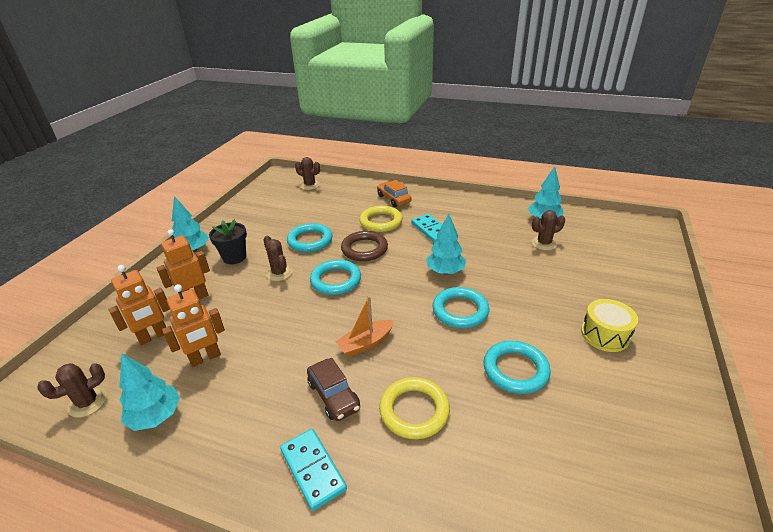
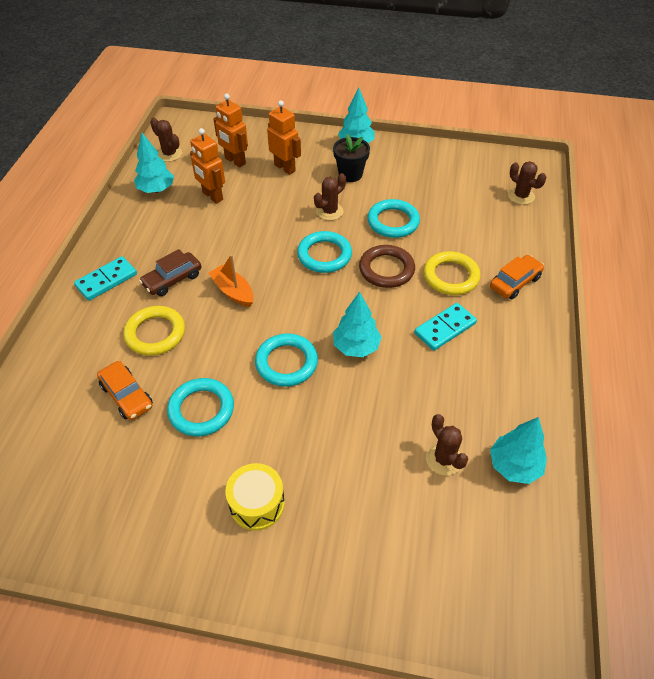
camera: 80 degrees right, 15 degrees up
brown cactus [295,157,320,190] -> brown cactus turned 60 degrees counterclockwise [508,161,546,205]
none -> orange car [97,361,153,420]

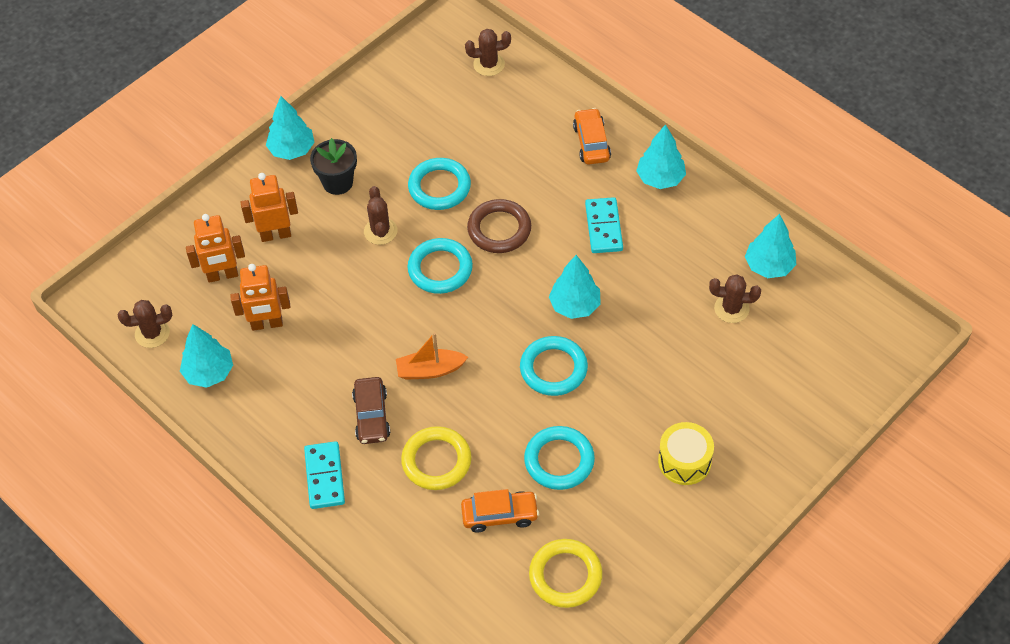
camera: 55 degrees left, 5 degrees up
yellow ring [424,251,481,295] -> yellow ring moved to [529,539,603,608]
none -> turquoise tree [636,124,686,189]

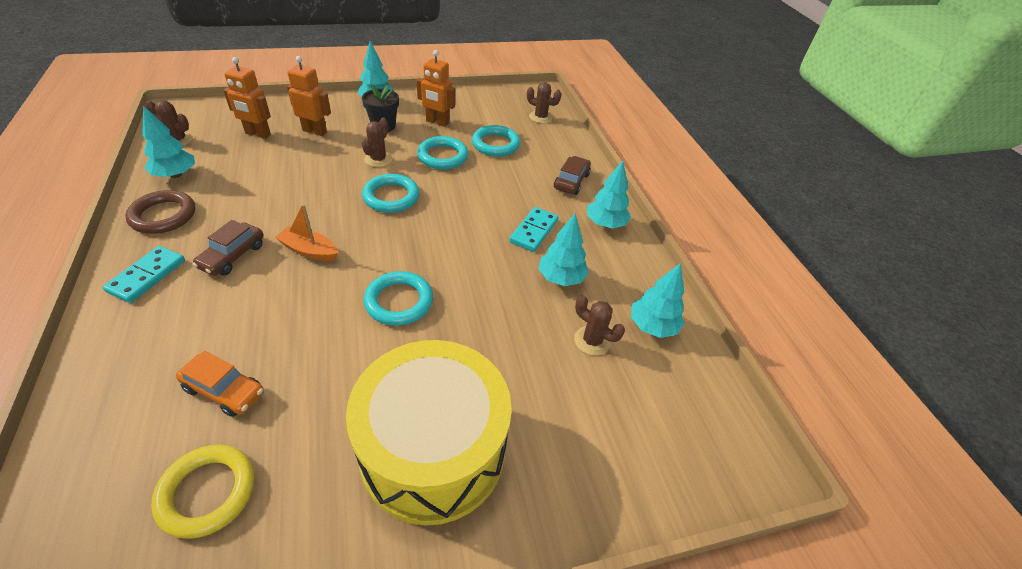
camera: 25 degrees right, 10 degrees down
orange robot [230,264,290,331] -> orange robot moved to [417,50,455,127]
yellow ring [401,426,471,490] -> none
brown ring [467,199,531,253] -> brown ring moved to [125,190,195,234]
turquoise ring [524,426,595,490] -> turquoise ring moved to [472,125,521,157]
turquoise tree [549,255,601,319] -> turquoise tree moved to [538,214,589,286]
orange car [573,108,611,164] -> brown car [554,156,591,195]
yellow drum [658,422,714,485] -> yellow drum [346,340,512,526], size x2.25

